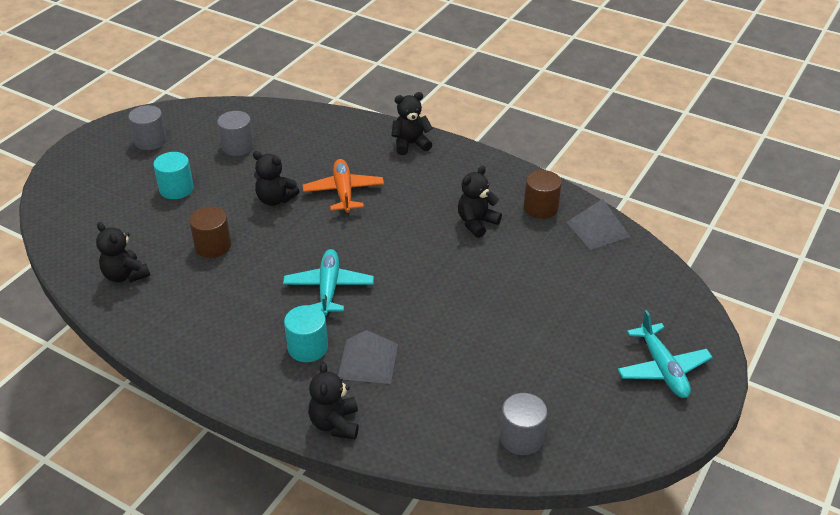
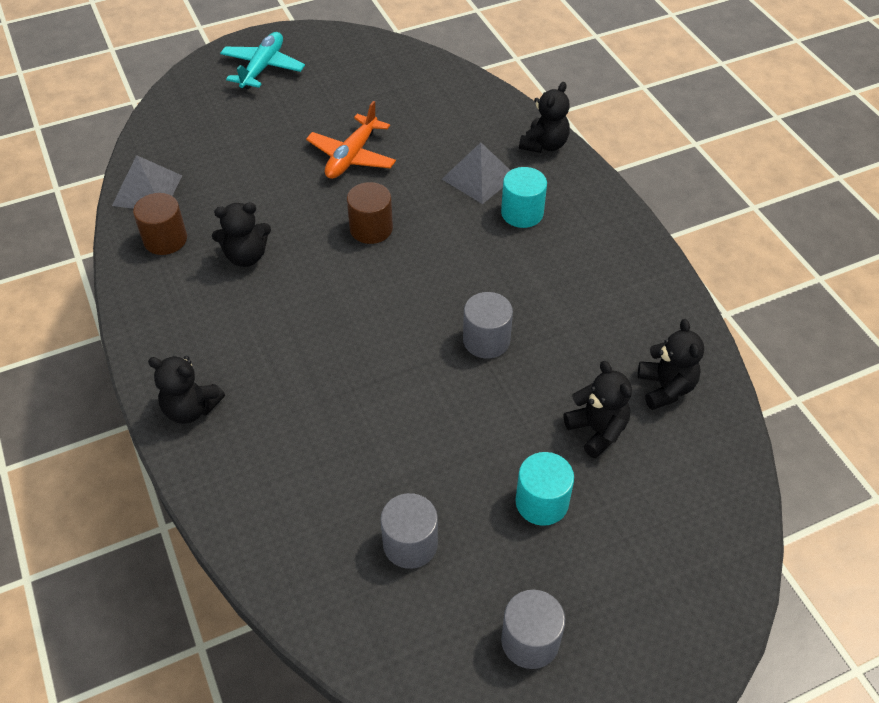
camera: 145 degrees left, 10 degrees up
brown cylinder [189,207,231,258] -> brown cylinder moved to [347,182,393,244]
black teddy bear [253,151,299,206] -> black teddy bear moved to [564,361,632,458]
turquoise plane [283,249,374,316] -> none
orange plane [303,159,384,213] -> orange plane moved to [306,101,396,179]
grey cylinder [500,393,547,455] -> grey cylinder moved to [463,292,513,359]

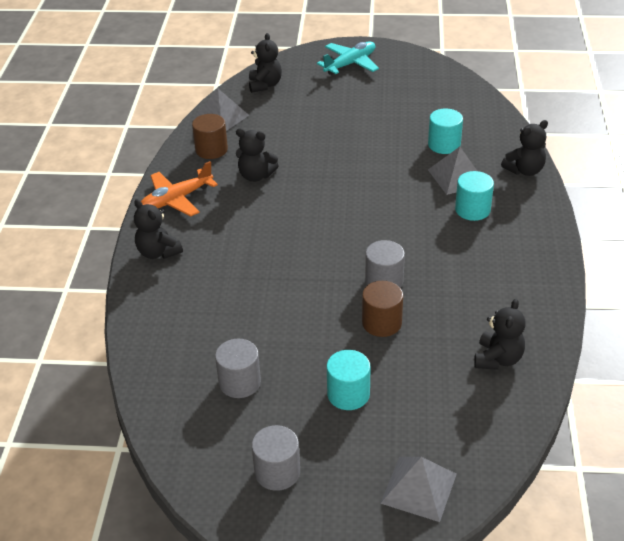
camera: 30 degrees right, 10 degrees down
orange plane [306,101,396,179] -> orange plane moved to [141,161,218,217]
brown cylinder [347,182,393,244] -> brown cylinder moved to [362,281,403,337]
black teddy bear [564,361,632,458] -> black teddy bear moved to [249,33,282,93]
none -> grey pyramid [380,457,457,522]
none -> turquoise cylinder [428,108,463,154]

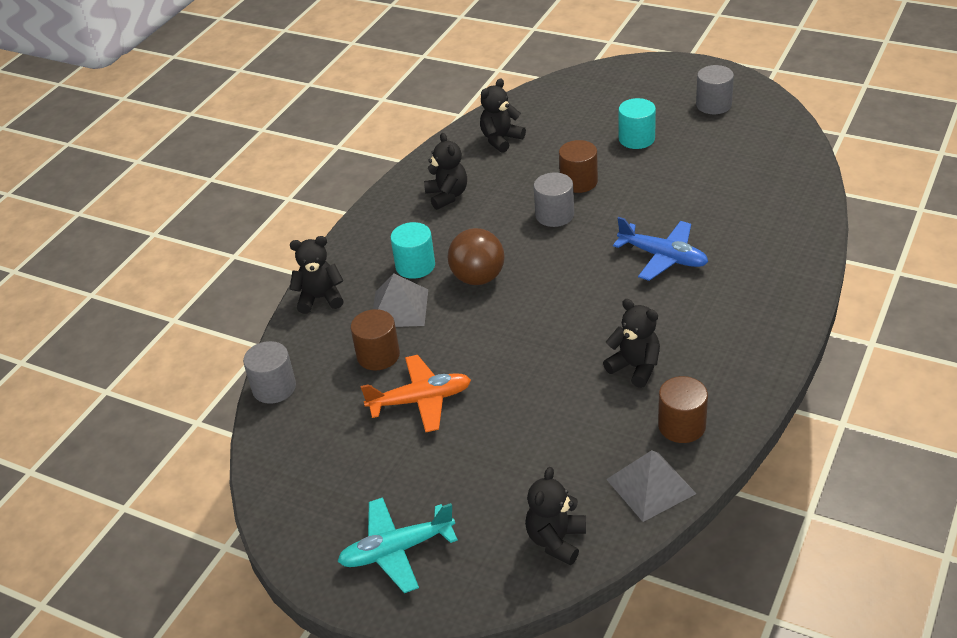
camera: 155 degrees left, 0 degrees up
black teddy bear [134,199,183,259] -> black teddy bear moved to [424,133,467,210]
orange plane [141,161,218,217] -> orange plane moved to [361,355,471,433]
grey cylinder [215,339,261,398] -> grey cylinder moved to [243,341,296,404]
grey pyramid [380,457,457,522] -> none
turquoise cylinder [428,108,463,154] -> brown cylinder [351,309,400,370]
none -> brown ball [448,228,505,285]
none -> blue plane [613,217,708,281]

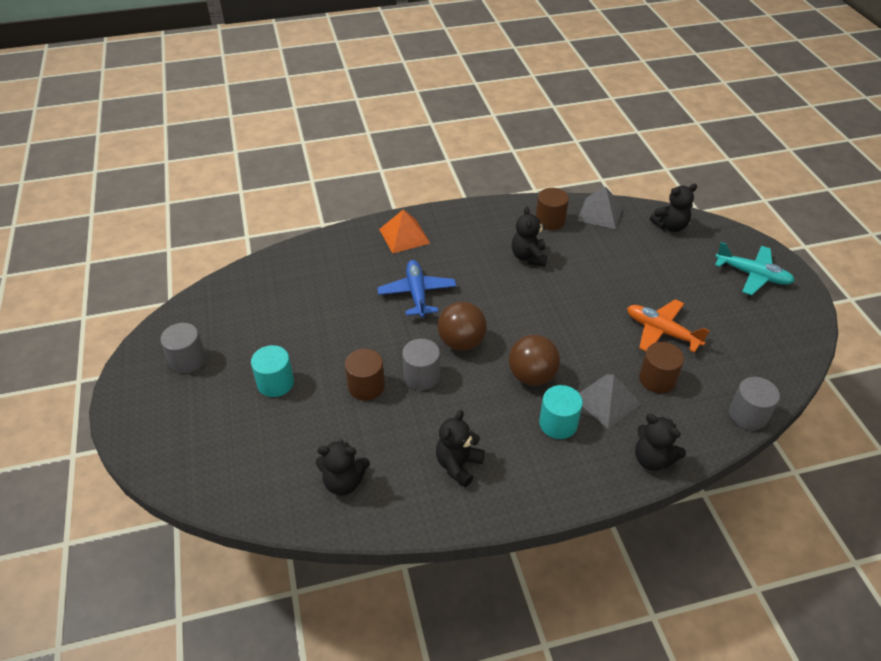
camera: 135 degrees left, 5 degrees up
none -> orange pyramid [379,209,430,253]
none -> brown ball [438,302,487,351]

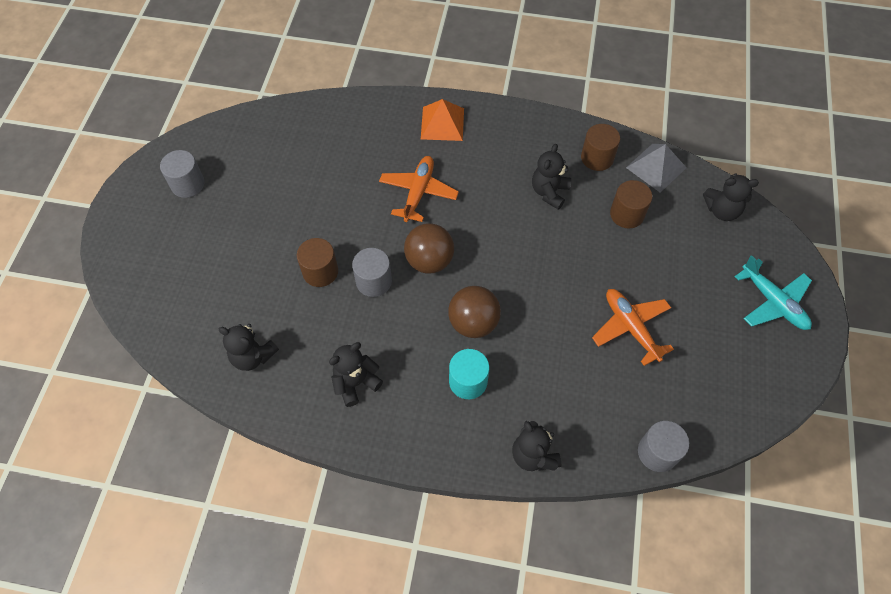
camera: 25 degrees right, 15 degrees up
turquoise cylinder [251,345,294,397] -> none
blue plane [377,260,456,318] -> orange plane [379,156,459,222]
grey pyramid [579,374,641,429] -> none
brown cylinder [639,342,684,393] -> brown cylinder moved to [610,180,652,228]

